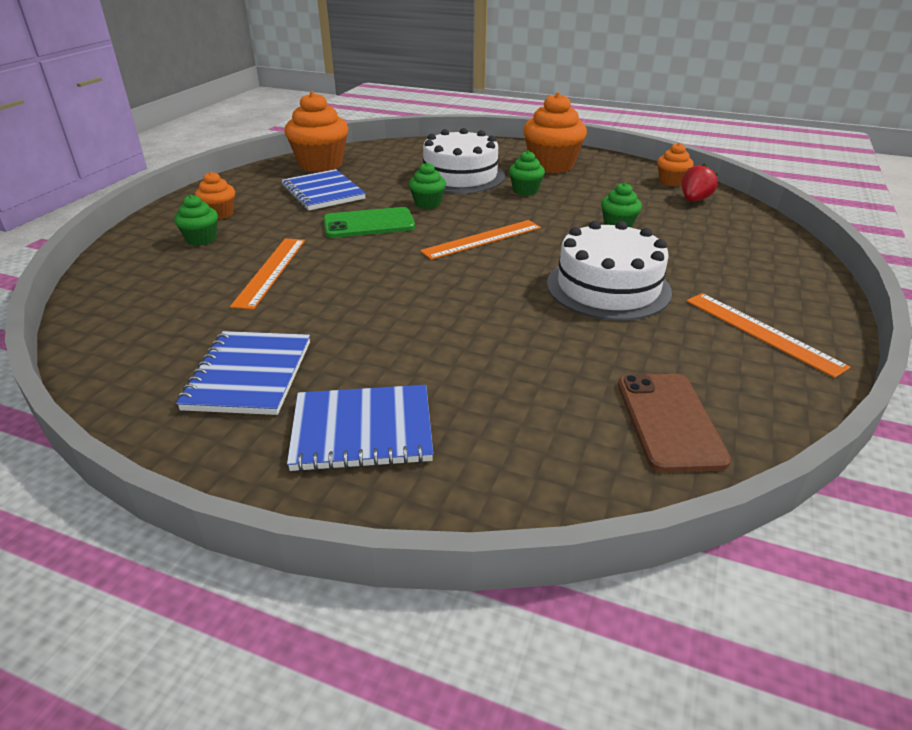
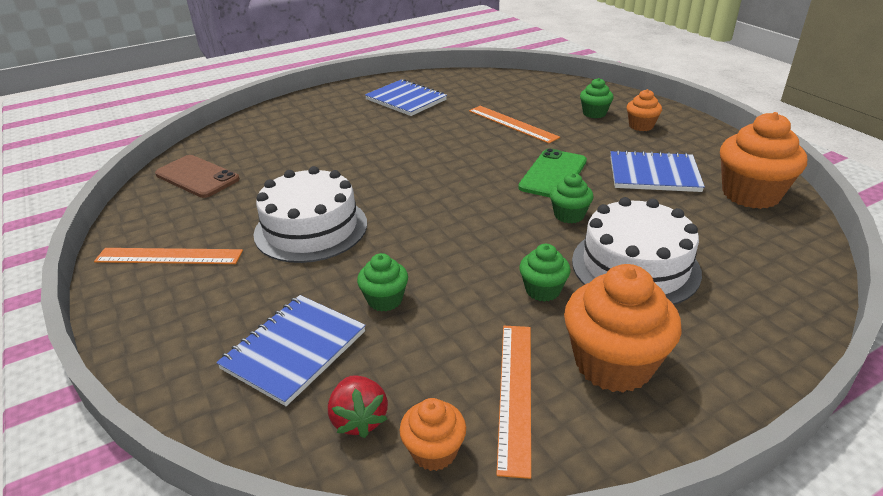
camera: 130 degrees right, 0 degrees up
blue notebook [287,385,433,472] -> blue notebook moved to [216,295,366,406]
orange ruler [420,220,541,260] -> orange ruler moved to [496,326,531,479]

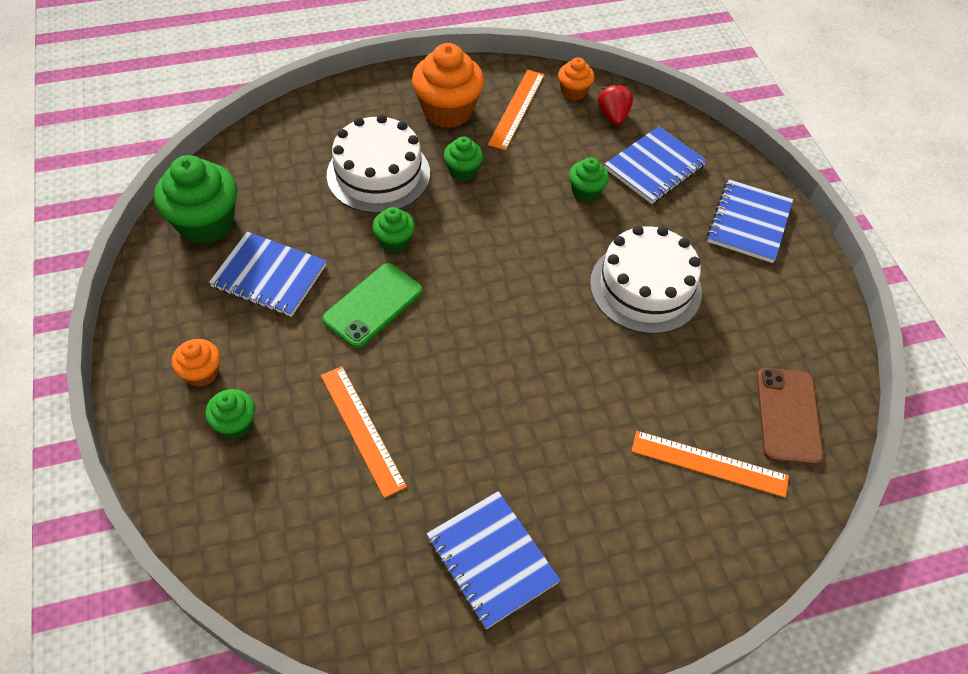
camera: 170 degrees left, 20 degrees up
orange ruler [94,248,243,264] -> orange ruler moved to [631,431,789,497]
brown phone [155,155,240,198] -> brown phone turned 45 degrees clockwise [757,368,824,465]
orange cupcake [720,112,807,209] -> green cupcake [154,155,237,244]
none -> blue notebook [707,179,793,263]

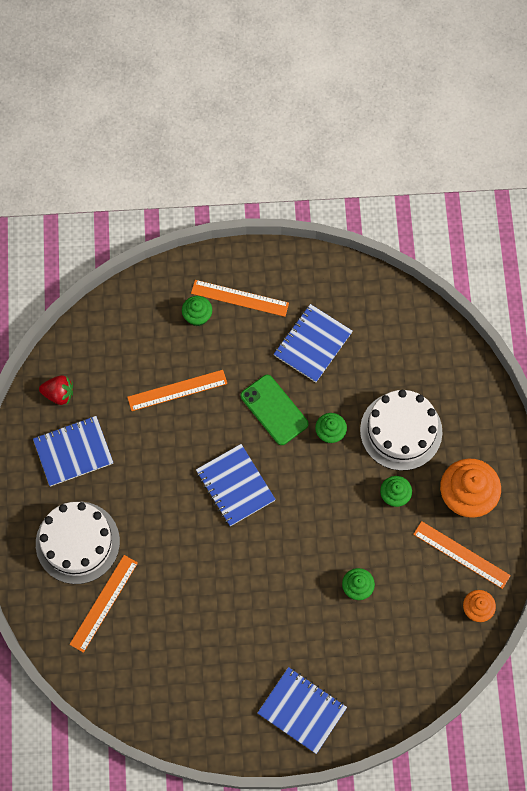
camera: 105 degrees right, 15 degrees up
green cupcake [154,155,237,244] -> none
orange cupcake [172,339,220,387] -> orange ruler [191,280,289,317]
white cake [590,225,702,334] -> white cake moved to [36,502,120,584]
red strawberry [598,83,633,126] -> red strawberry moved to [39,375,73,405]
blue notebook [604,126,707,204] -> blue notebook moved to [196,444,276,526]
brown phone [757,368,824,465] -> none

